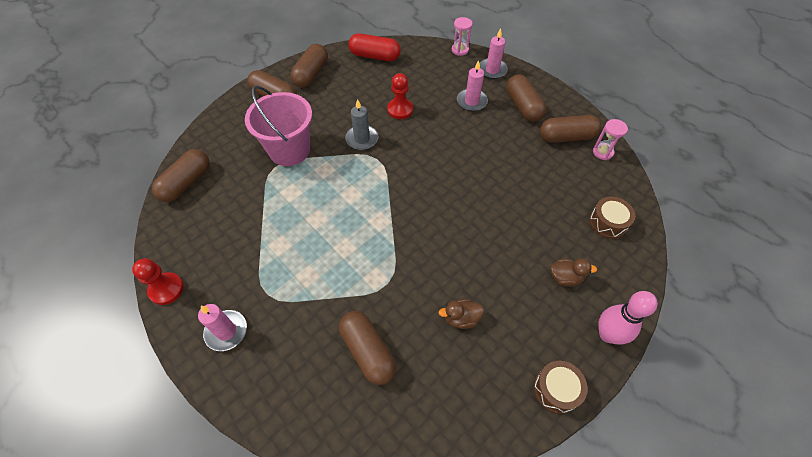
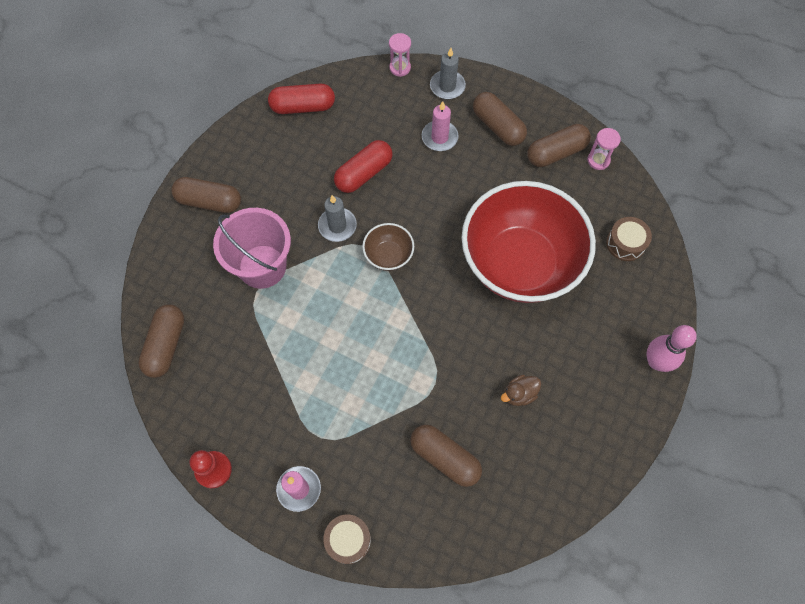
camera: 20 degrees left, 10 degrees up
brown capsule [291,44,328,88] -> none
red pawn [387,73,413,119] -> red capsule [334,140,392,193]
pink candle [480,28,508,79] -> grey candle [430,48,466,99]
brown drum [534,361,588,414] -> brown drum moved to [323,515,371,564]
brown duck [550,258,597,286] -> none
none -> brown bowl [362,223,414,271]
none -> red bowl [462,181,596,303]

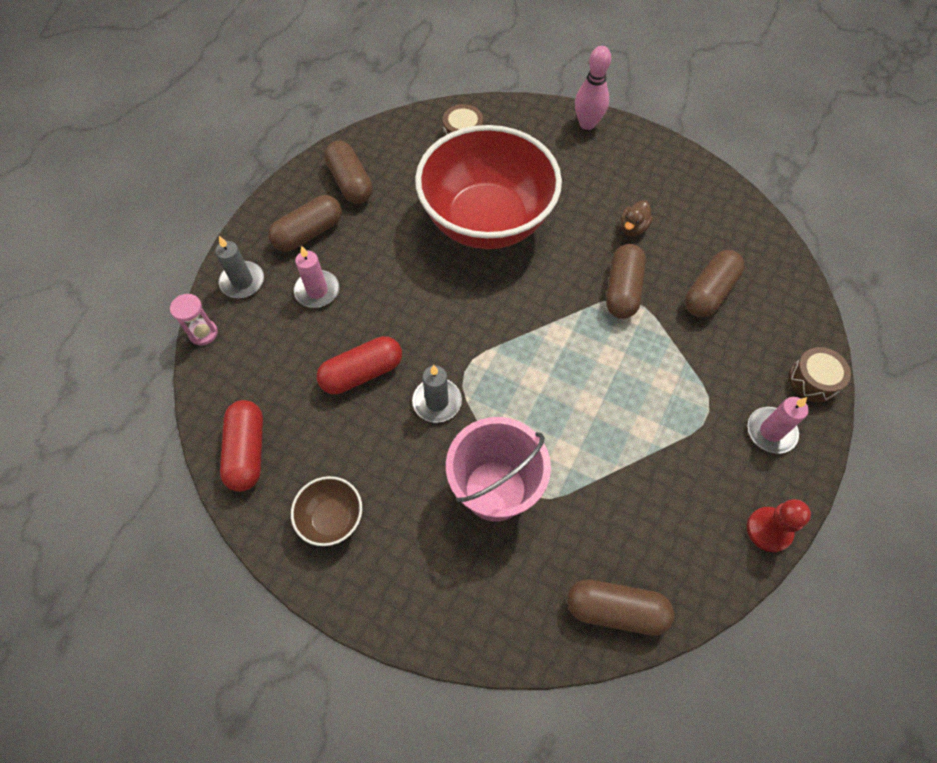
camera: 90 degrees left, 5 degrees down
brown capsule [171,177,241,213] -> brown capsule moved to [606,244,646,319]
red capsule [334,140,392,193] -> red capsule turned 75 degrees counterclockwise [317,336,402,394]
brown bowl [362,223,414,271] -> brown bowl moved to [291,476,362,546]
brown duck [501,375,541,406] -> brown duck turned 60 degrees clockwise [620,200,653,236]
pink hourglass [587,128,621,170] -> none

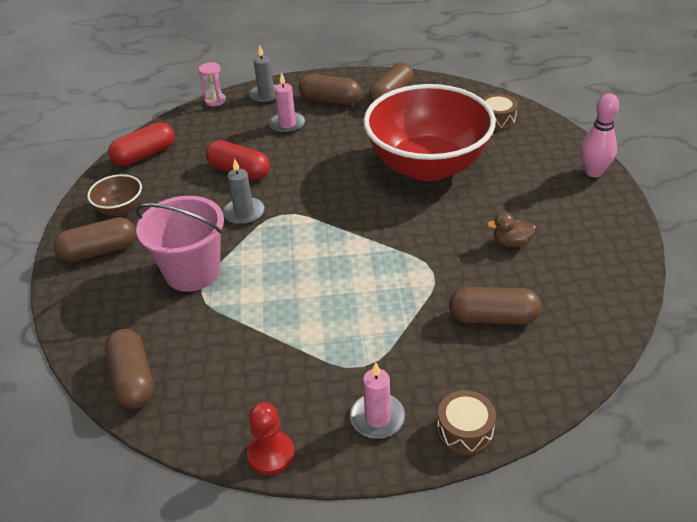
camera: 60 degrees right, 20 degrees down
brown capsule [606,244,646,319] -> brown capsule moved to [53,217,136,262]

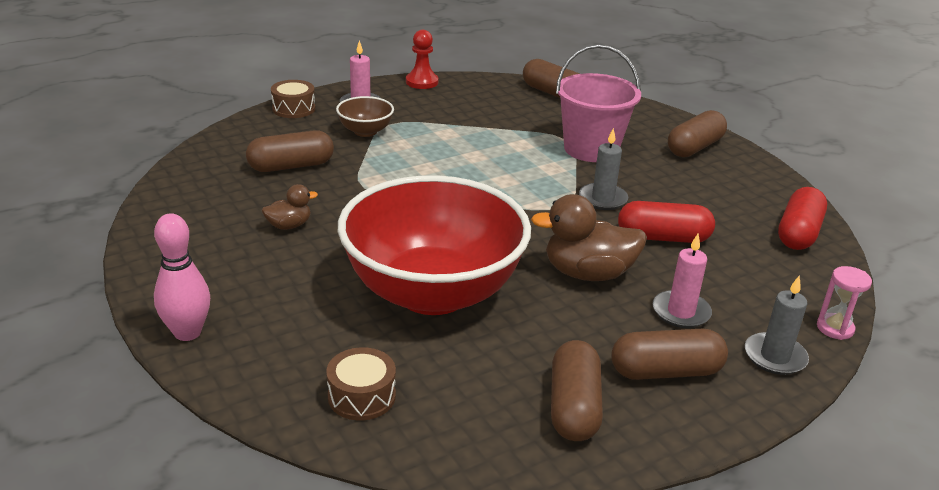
camera: 150 degrees right, 10 degrees down
brown bowl [87,174,142,216] -> brown bowl moved to [336,96,394,137]
none -> brown duck [531,194,647,281]

